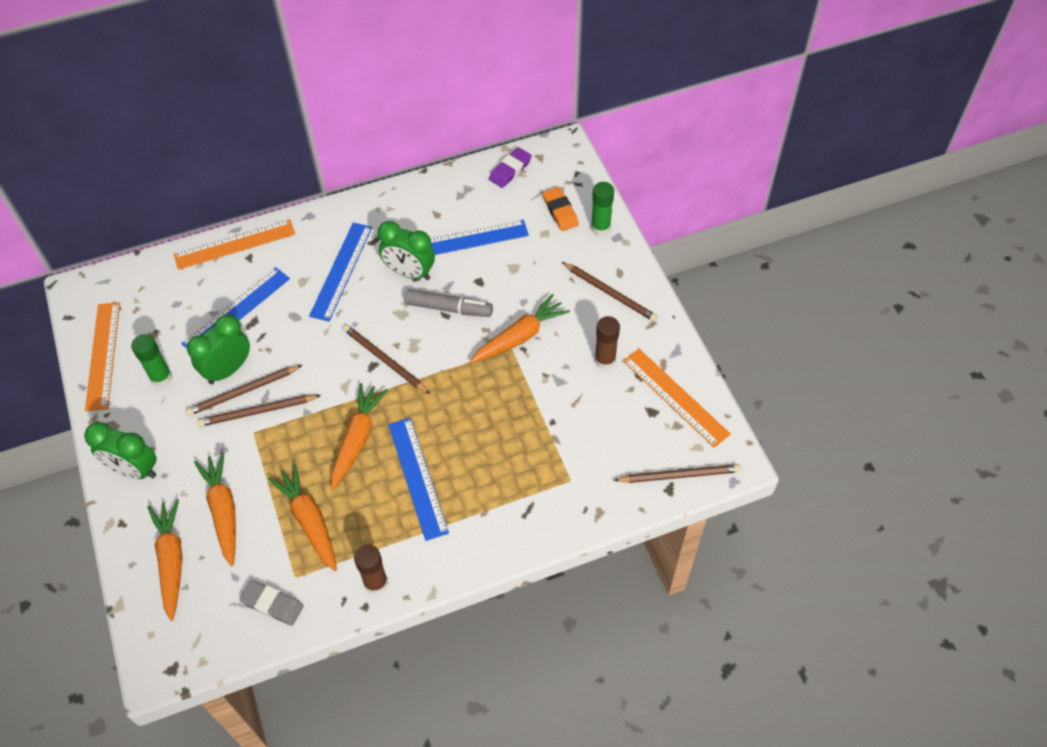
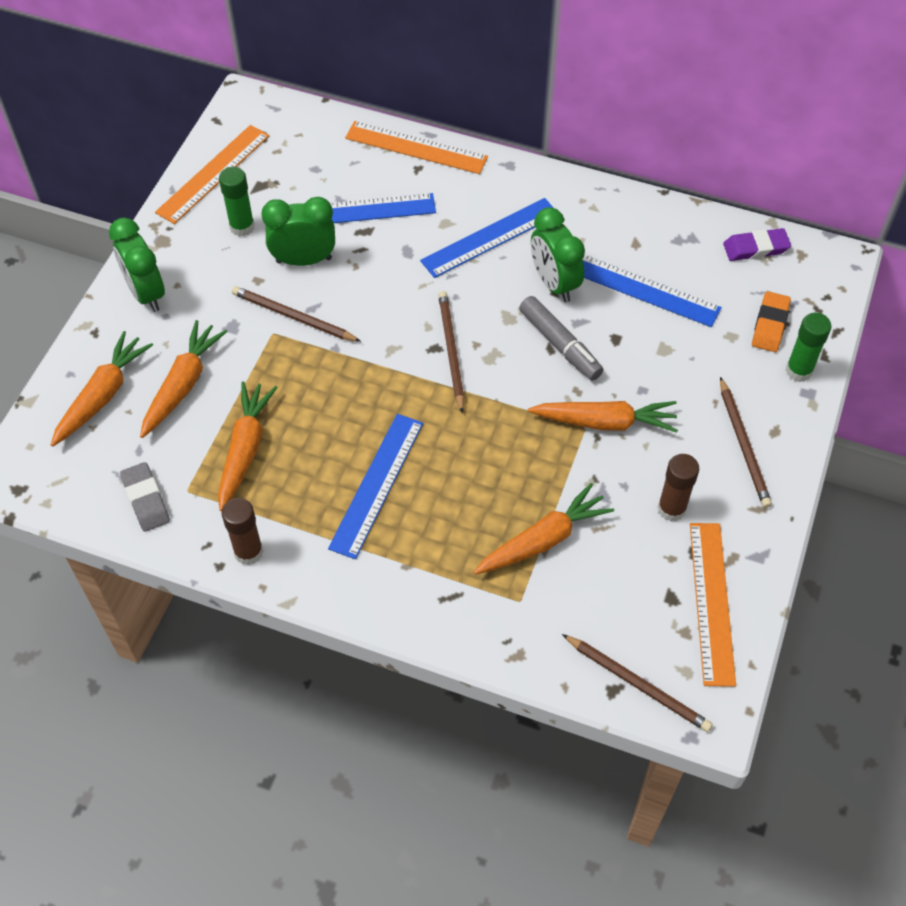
camera: 40 degrees right, 0 degrees up
brown pencil [186,365,302,416] -> none
orange carrot [331,383,388,490] -> orange carrot moved to [474,483,614,575]

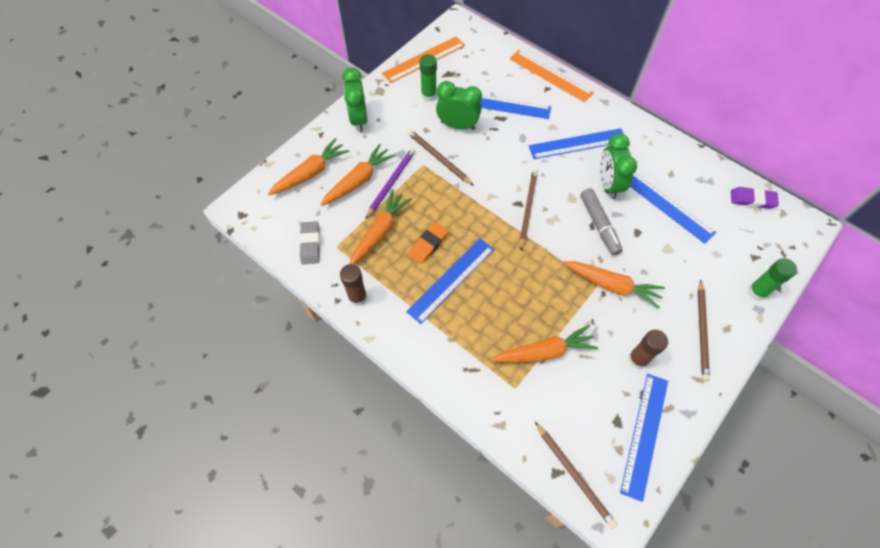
camera: 20 degrees right, 5 degrees up
orange ruler [690,523,736,687] -> blue ruler [620,374,668,502]
orange eraser [752,291,791,352] -> orange eraser moved to [409,222,449,264]
none -> purple pencil [365,148,415,219]

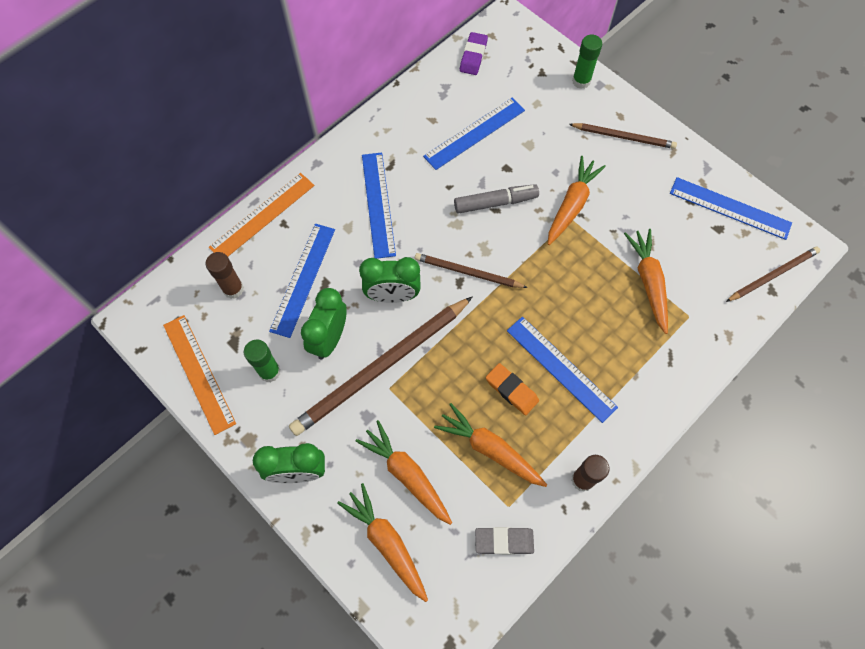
camera: 85 degrees left, 5 degrees up
purple pencil [365,148,415,219] -> none
brown pencil [408,130,474,186] -> brown pencil [289,296,473,436], size x1.84
green clock [600,133,637,199] -> green clock moved to [359,257,420,303]
brown glue stick [628,330,668,369] -> brown glue stick moved to [206,252,244,299]

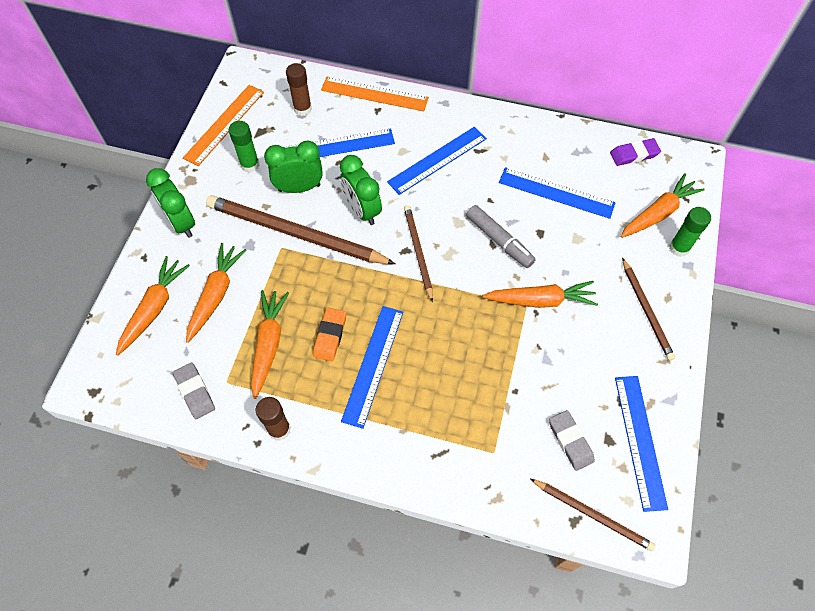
camera: 60 degrees right, 5 degrees down
orange carrot [624,229,668,334] -> orange carrot moved to [621,173,705,238]
none -> grey eraser [549,410,595,471]

